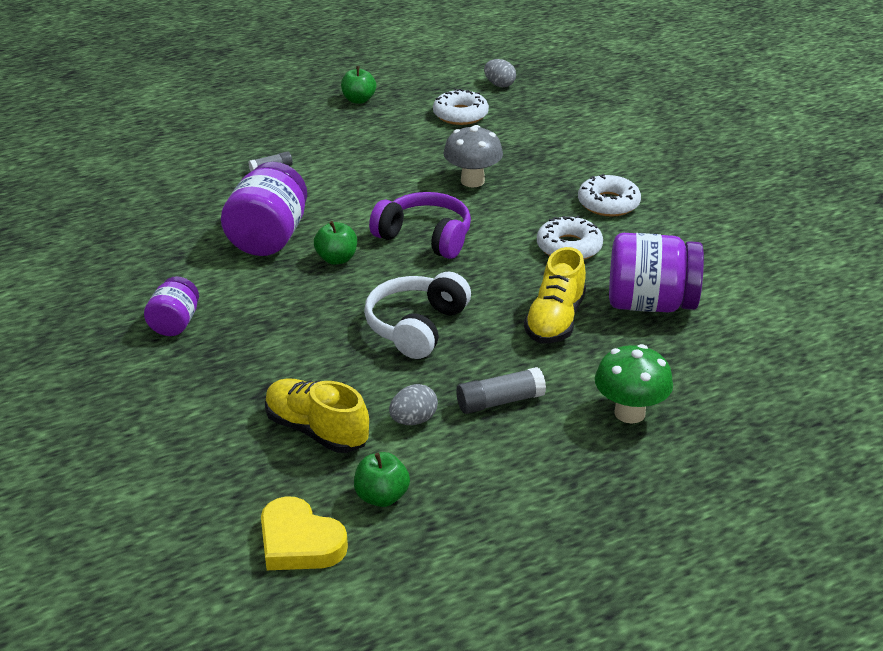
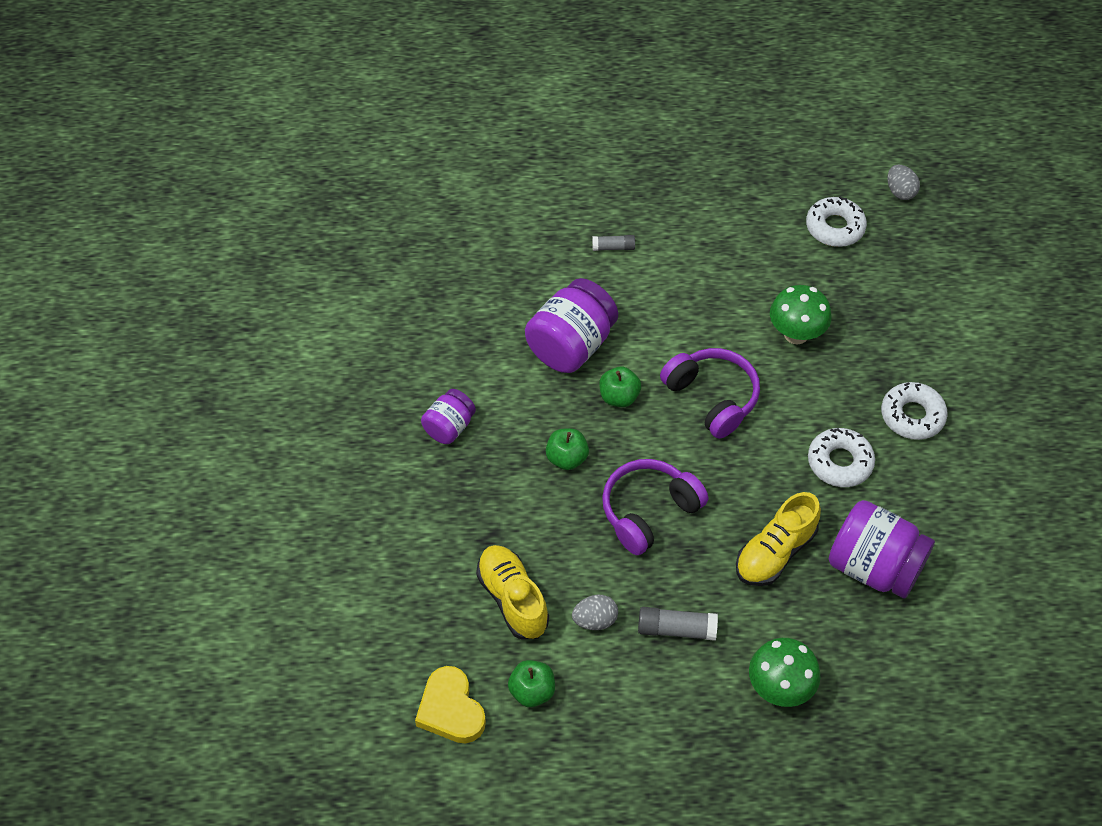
camera: 25 degrees right, 20 degrees up
green apple [341,66,376,104] -> green apple moved to [546,428,589,470]
white headphones [364,272,471,359] -> purple headphones [602,459,708,555]
grey mushroom [443,125,503,187] -> green mushroom [770,285,831,344]

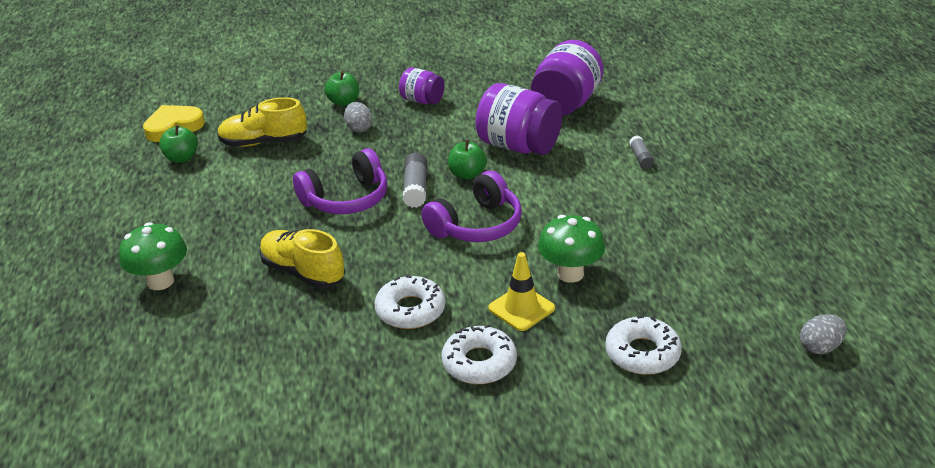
camera: 85 degrees right, 20 degrees down
yellow shoe [476,545,549,640] -> yellow shoe turned 150 degrees counterclockwise [217,97,307,147]
green apple [546,428,589,470] -> green apple moved to [324,71,359,106]
grey egg [572,595,618,630] -> grey egg moved to [344,102,373,133]
purple headphones [602,459,708,555] -> purple headphones turned 105 degrees clockwise [293,148,388,214]
grey glue stick [638,607,718,641] -> grey glue stick moved to [403,152,427,208]
white donut [806,196,867,247] -> white donut moved to [605,316,682,375]
purple jar [829,500,935,599] -> purple jar moved to [531,40,604,116]
none -> yellow traffic cone [488,252,555,331]

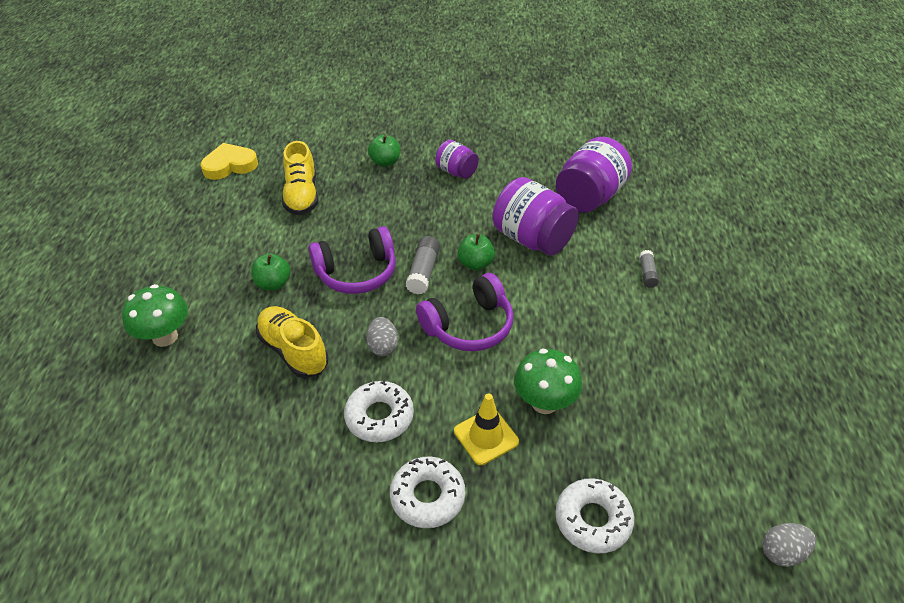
camera: 10 degrees right, 10 degrees up
green apple [159,125,198,163] -> green apple moved to [251,253,291,291]
yellow shoe [217,97,307,147] -> yellow shoe turned 105 degrees counterclockwise [282,141,318,215]
grey egg [344,102,373,133] -> grey egg moved to [366,317,398,356]

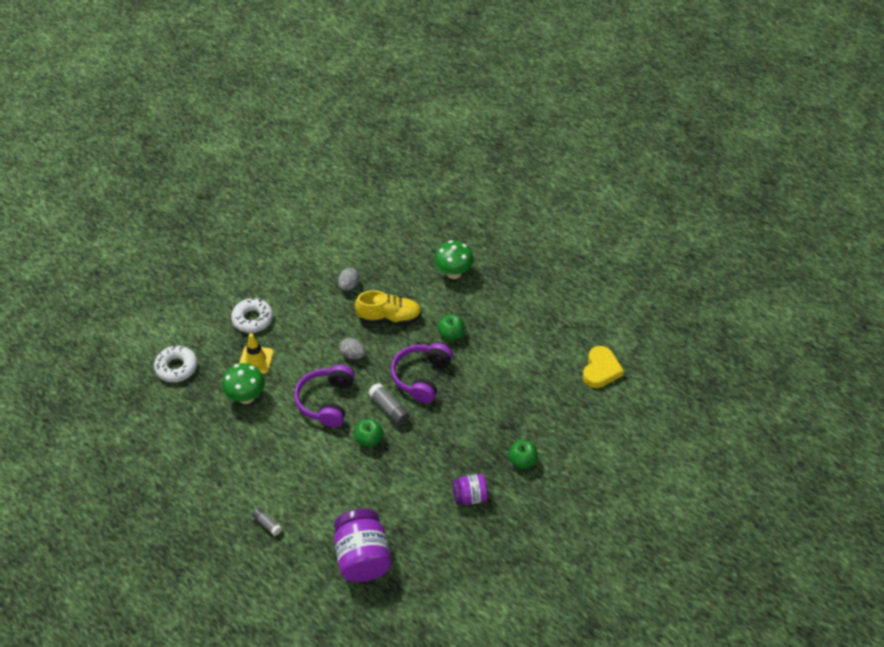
camera: 130 degrees right, 5 degrees up
yellow shoe [282,141,318,215] -> none
white donut [344,380,414,442] -> none
purple jar [493,177,579,256] -> none
grey egg [762,523,816,567] -> grey egg moved to [338,268,360,291]

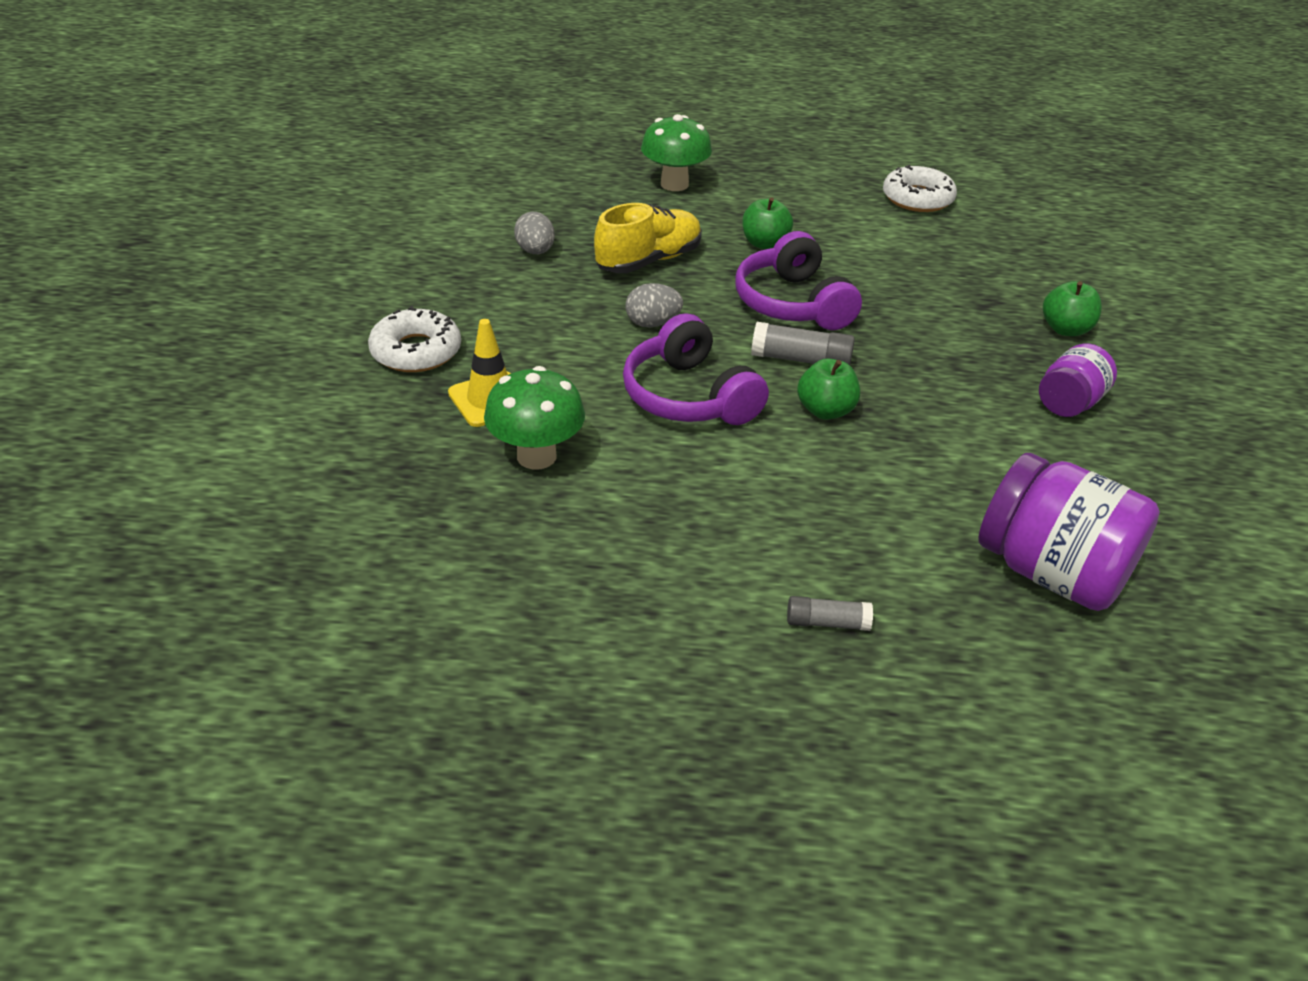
camera: 40 degrees left, 10 degrees down
white donut [154,346,198,382] -> white donut moved to [883,165,957,212]
yellow heart [583,346,624,388] -> none

